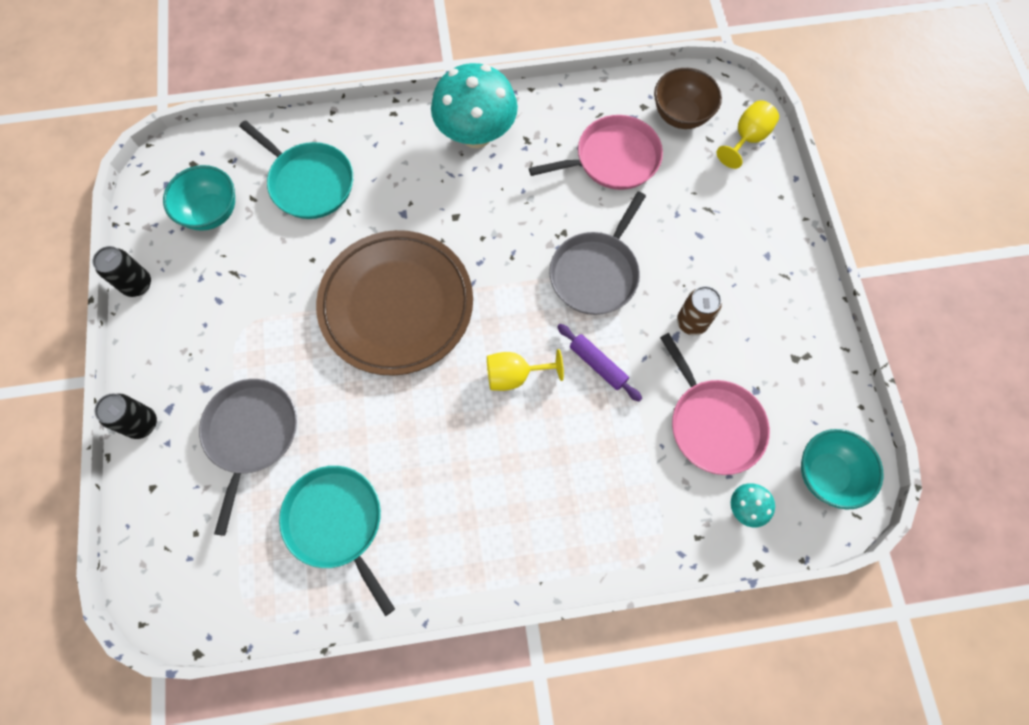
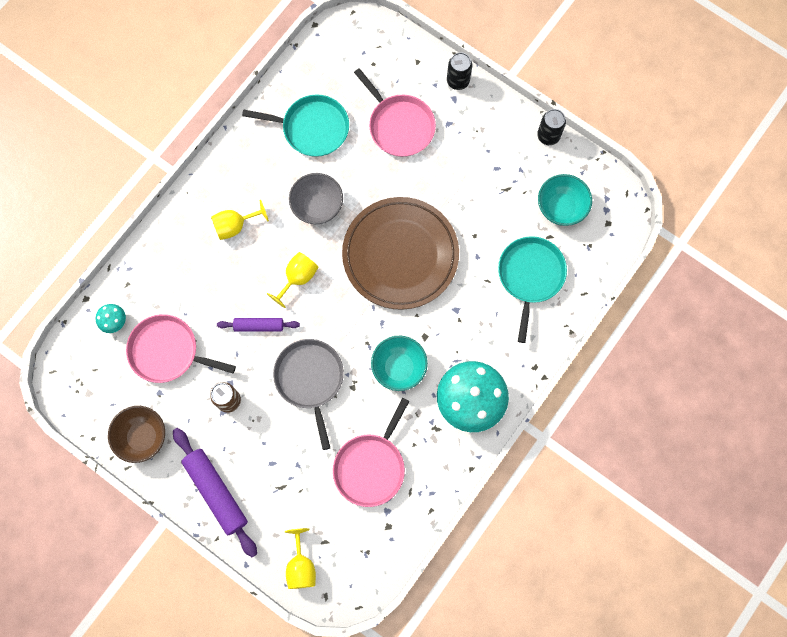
camera: 135 degrees right, 5 degrees up
grey pan [199,379,297,536] -> pink pan [354,68,436,157]
turquoise pan [239,120,353,219] -> turquoise pan turned 105 degrees clockwise [498,236,567,343]
brown bowl [654,68,722,129] -> brown bowl moved to [108,406,165,463]
turquoise bowl [801,429,884,510] -> turquoise bowl moved to [371,336,428,391]
none -> purple rolling pin [173,428,257,557]
none -> yellow goblet [211,200,269,240]
none -> grey bowl [289,173,343,224]

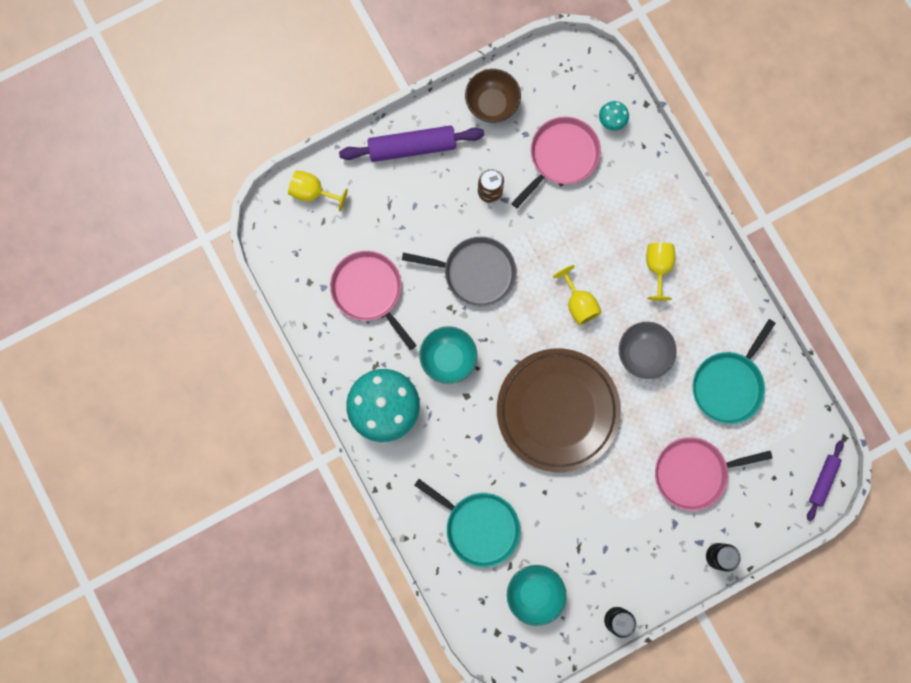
camera: 115 degrees right, 5 degrees up
purple rolling pin [217,318,300,332] -> purple rolling pin moved to [807,440,844,521]

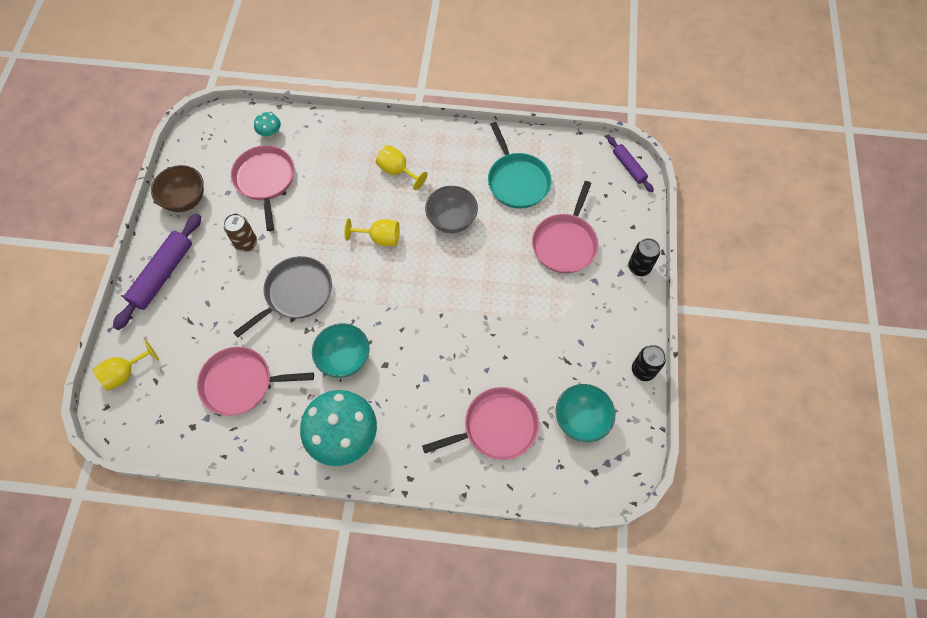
camera: 55 degrees left, 15 degrees down
turquoise pan [414,479,520,567] -> pink pan [422,387,539,460]
brown plate [497,348,621,472] -> none

